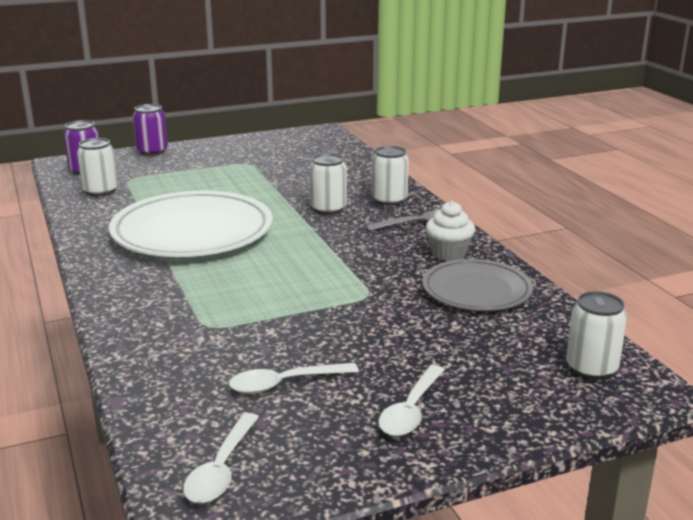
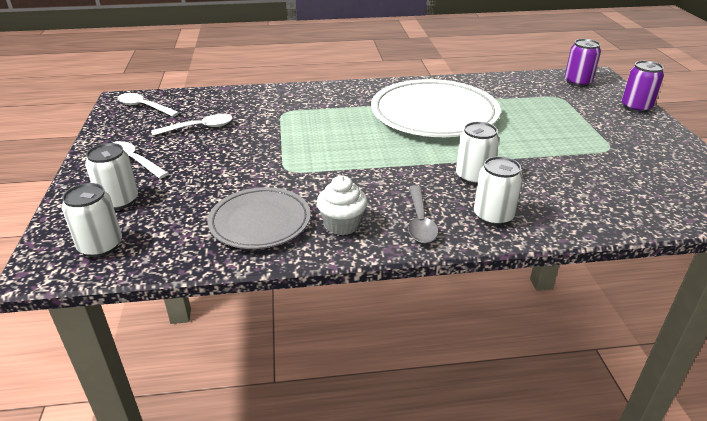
camera: 105 degrees right, 10 degrees up
white can [77,138,118,196] -> white can moved to [85,143,138,210]
white spoon [229,363,359,394] -> white spoon turned 75 degrees clockwise [151,114,233,136]

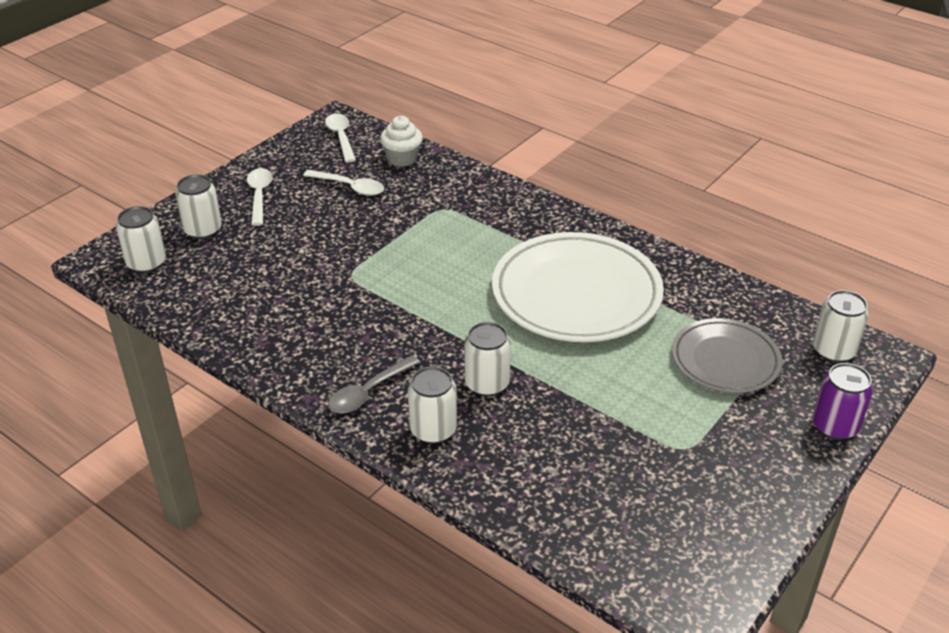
camera: 45 degrees right, 5 degrees up
grey plate [207,187,311,249] -> grey plate moved to [672,318,782,393]
white cupcake [317,176,368,235] -> white cupcake moved to [380,116,423,167]
purple can [565,39,601,87] -> white can [813,290,869,363]

